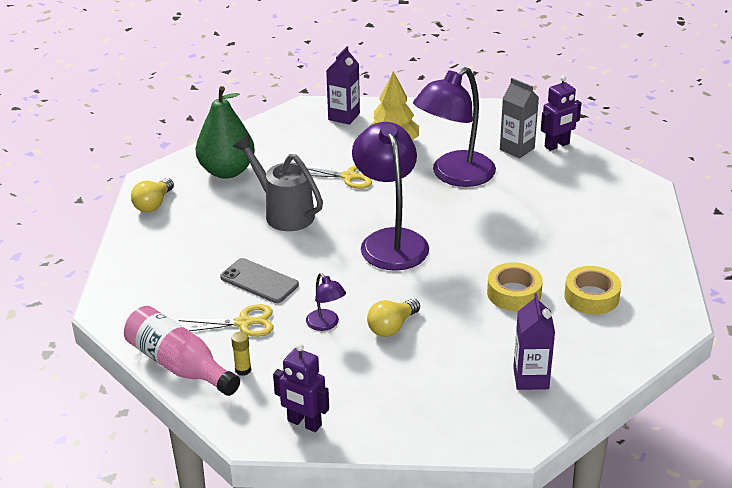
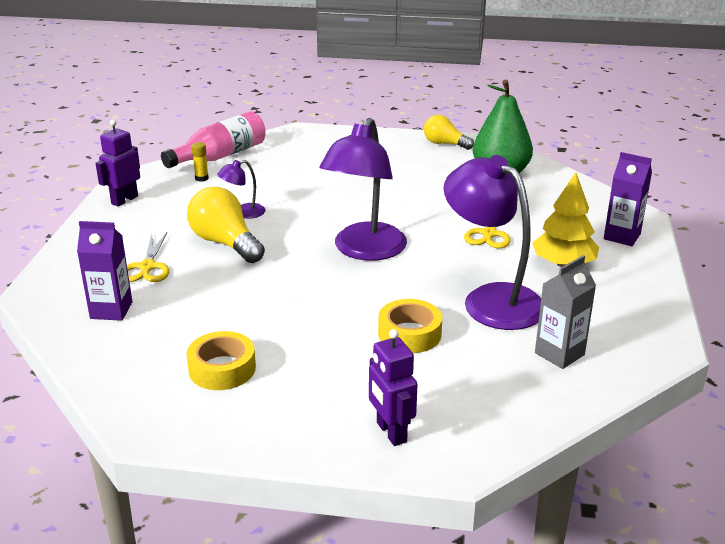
camera: 95 degrees right, 5 degrees down
yellow scissors [179,304,274,337] -> yellow scissors moved to [127,232,169,282]
grey phone [220,258,299,303] -> none
grey watering can [233,135,323,231] -> none
purple lamp [352,122,429,271] -> purple lamp turned 120 degrees clockwise [319,118,407,261]
yellow light bulb [367,299,420,337] -> yellow light bulb [187,187,265,263], size x1.55
yellow tape [487,262,543,311] -> yellow tape moved to [378,299,442,353]
purple robot [541,75,581,151] -> purple robot moved to [369,329,418,446]

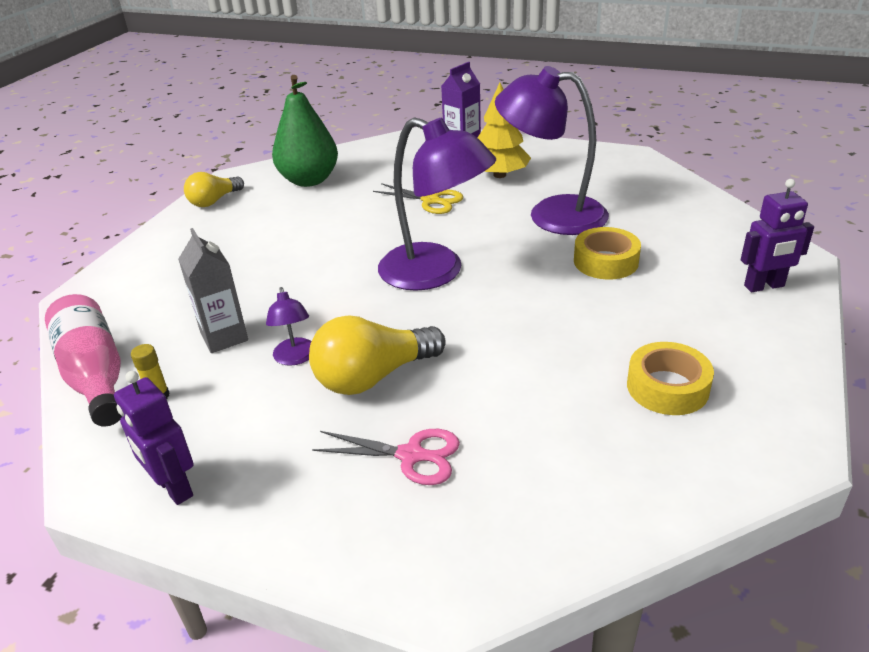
camera: 75 degrees left, 5 degrees up
purple carton [77,221,132,321] -> none
yellow scissors [127,232,169,282] -> pink scissors [312,429,460,485]
purple lamp [444,155,541,330] -> purple lamp turned 45 degrees clockwise [495,66,609,235]
grey carton [535,255,596,369] -> grey carton moved to [178,228,248,353]

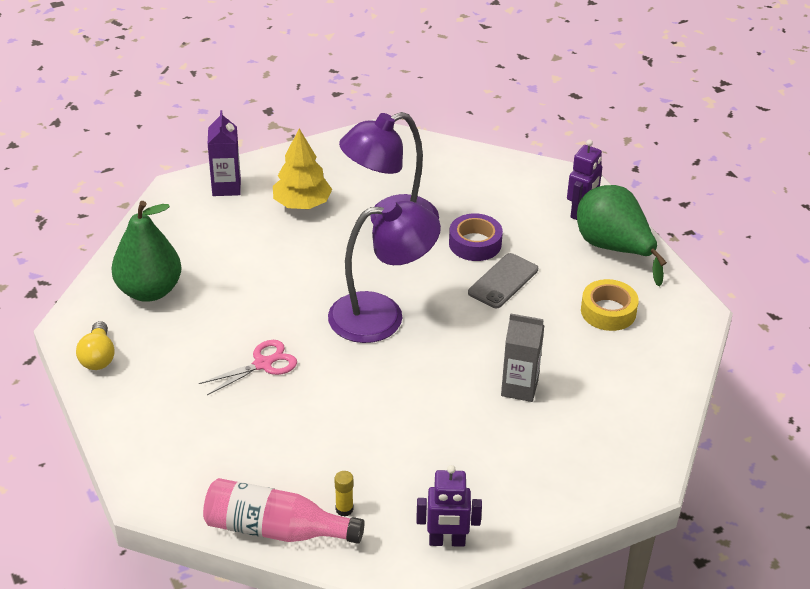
camera: 50 degrees left, 5 degrees up
grey carton [178,228,248,353] -> grey carton moved to [501,313,544,402]
purple lamp [266,287,311,366] -> none
yellow light bulb [309,315,446,395] -> none
pink scissors [312,429,460,485] -> pink scissors moved to [199,340,297,395]
yellow scissors [373,183,463,214] -> none
yellow tape [574,227,641,280] -> purple tape [449,213,503,261]
none -> grey phone [468,253,538,308]
none -> green pear [577,185,667,286]

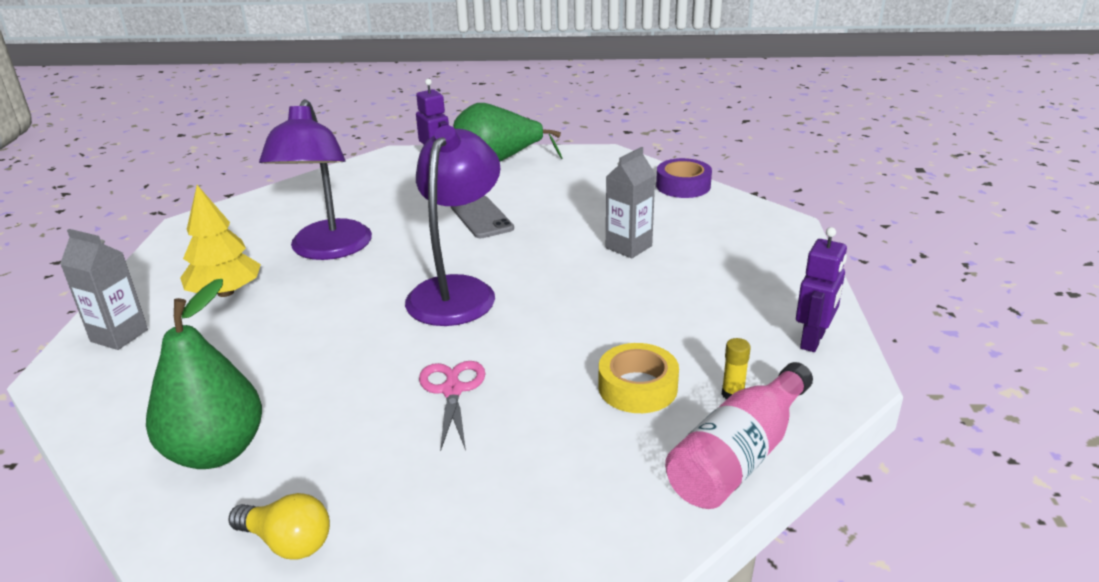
camera: 60 degrees left, 10 degrees down
purple carton [208,110,241,196] -> grey carton [60,229,148,350]
purple tape [449,213,503,261] -> purple tape moved to [656,158,712,198]
yellow tape [581,279,639,331] -> yellow tape moved to [599,343,679,413]

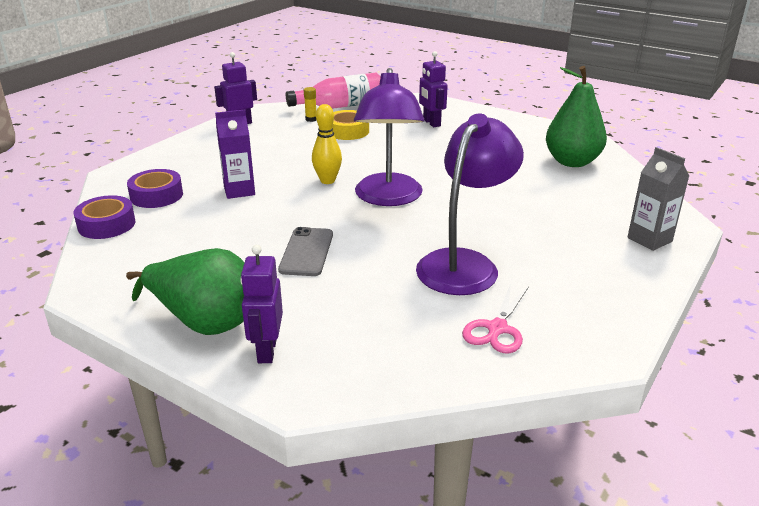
camera: 150 degrees left, 0 degrees up
yellow tree [180,185,261,297] -> none
yellow light bulb [229,493,330,560] -> none
purple lamp [405,125,500,326] -> purple lamp turned 45 degrees counterclockwise [354,68,425,206]
pink scissors [419,361,485,452] -> pink scissors moved to [462,283,529,353]
grey carton [606,147,656,258] -> purple carton [215,110,255,199]
none -> purple tape [127,169,183,208]
none -> yellow bowling pin [312,104,342,184]
none -> purple robot [419,51,448,127]

